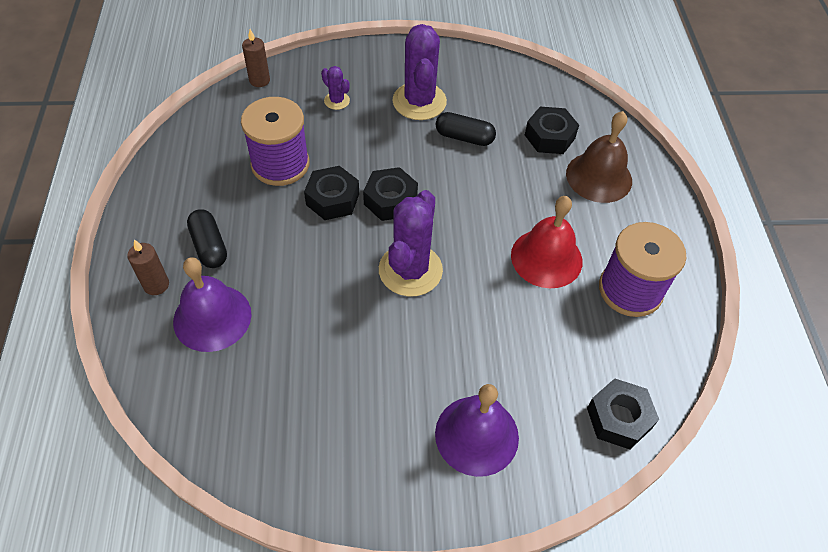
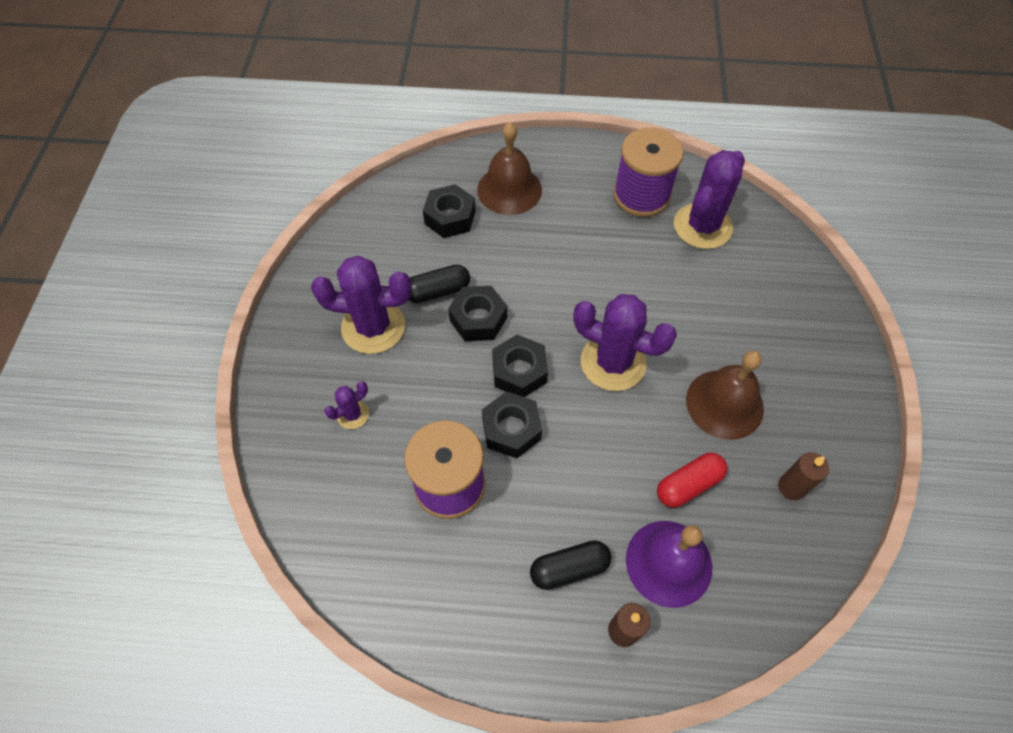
camera: 80 degrees left, 5 degrees up
brown candle [242,29,270,87] -> brown candle moved to [778,452,829,500]
purple bell [435,384,519,477] -> none
black capsule [436,112,496,146] -> black capsule turned 45 degrees clockwise [409,265,470,303]
red bell [511,196,582,288] -> none
black nut [587,378,659,449] -> black nut moved to [448,286,507,341]
none -> red capsule [657,453,728,508]
none -> purple cactus [674,150,745,249]
none -> brown bell [686,351,764,440]

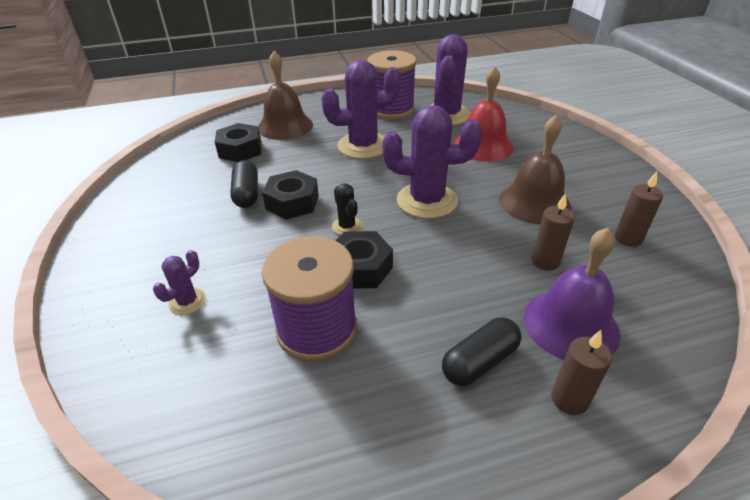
camera: 20 degrees left, 20 degrees down
purple cactus [311,256,411,354] -> purple cactus moved to [321,60,401,159]
black capsule [409,265,470,303] -> black capsule turned 60 degrees counterclockwise [230,160,258,208]
black nut [492,335,548,397] -> black cactus [332,184,362,235]
red capsule [657,453,728,508] -> brown candle [532,193,575,271]
none -> red bell [453,66,514,162]

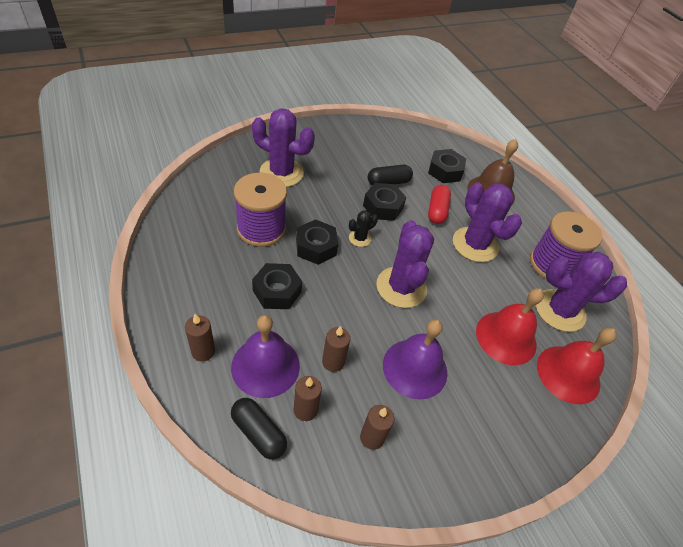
camera: 75 degrees right, 10 degrees up
purple cactus [153,250,206,315] -> purple cactus [252,108,315,187], size x2.12
black capsule [442,318,521,386] -> black capsule moved to [231,398,287,459]
brown bell [499,115,571,224] -> purple bell [383,319,447,400]
none -> black nut [252,263,302,309]
none -> brown candle [294,376,322,421]
none -> red capsule [428,185,451,224]
none -> red bell [537,328,617,404]

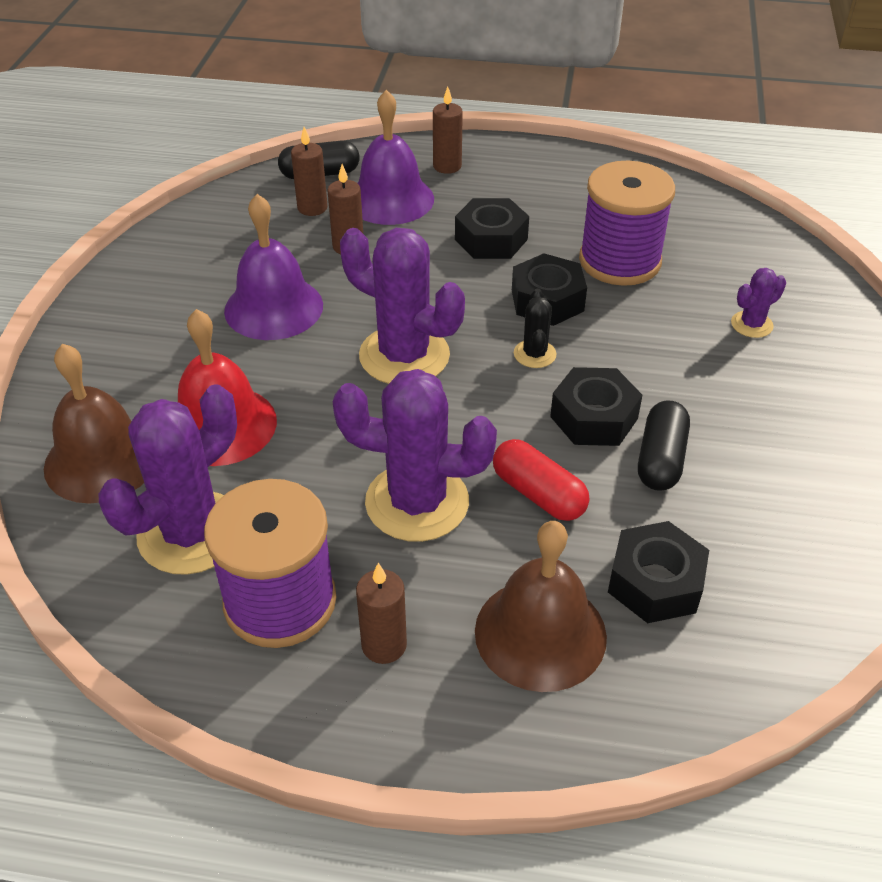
camera: 130 degrees right, 5 degrees down
purple cactus [252,108,315,187] -> purple cactus [731,268,786,338], size x0.47
brown candle [360,405,394,450] -> brown candle moved to [356,563,407,664]
red bell [537,328,617,404] -> brown bell [44,344,144,504]

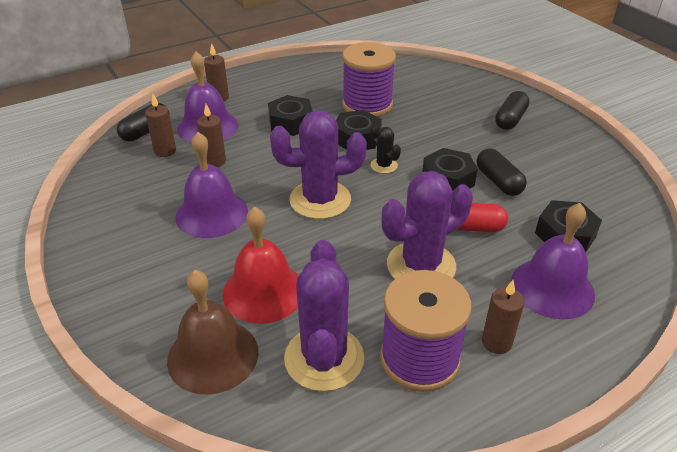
camera: 40 degrees left, 5 degrees down
brown bell [475,521,607,692] -> purple bell [511,203,595,319]
purple cactus [731,268,786,338] -> none
none -> black capsule [495,91,529,130]

